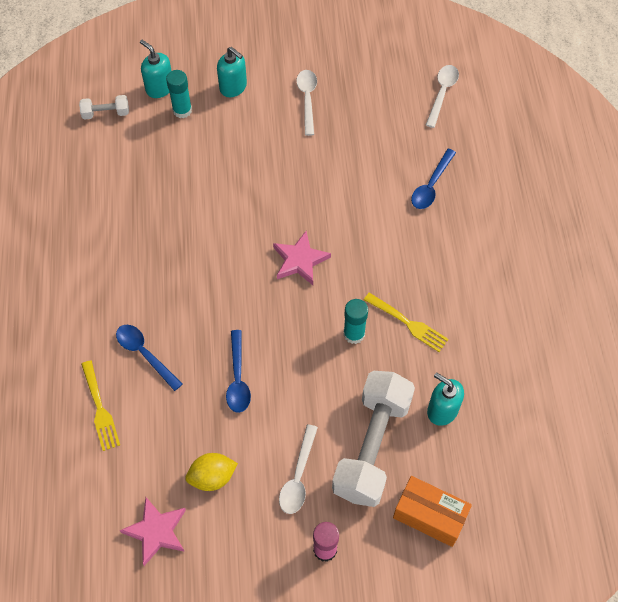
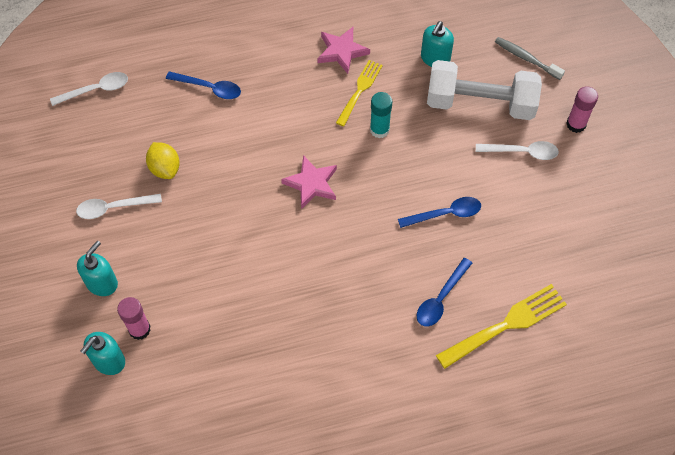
camera: 100 degrees left, 0 degrees up
white dumbbell [79,95,129,120] -> none
yellow fork [81,360,120,451] -> yellow fork [436,284,567,369], size x1.52
pink star [119,497,186,566] -> pink star moved to [317,27,370,74]
turquoise glue stick [166,70,192,118] -> pink glue stick [117,297,151,340]
yellow lemon [185,453,238,491] -> yellow lemon moved to [146,142,180,179]
orange box [393,476,472,547] -> grey toothbrush [495,37,565,80]
white spoon [426,65,459,128] -> white spoon turned 150 degrees clockwise [50,72,128,106]

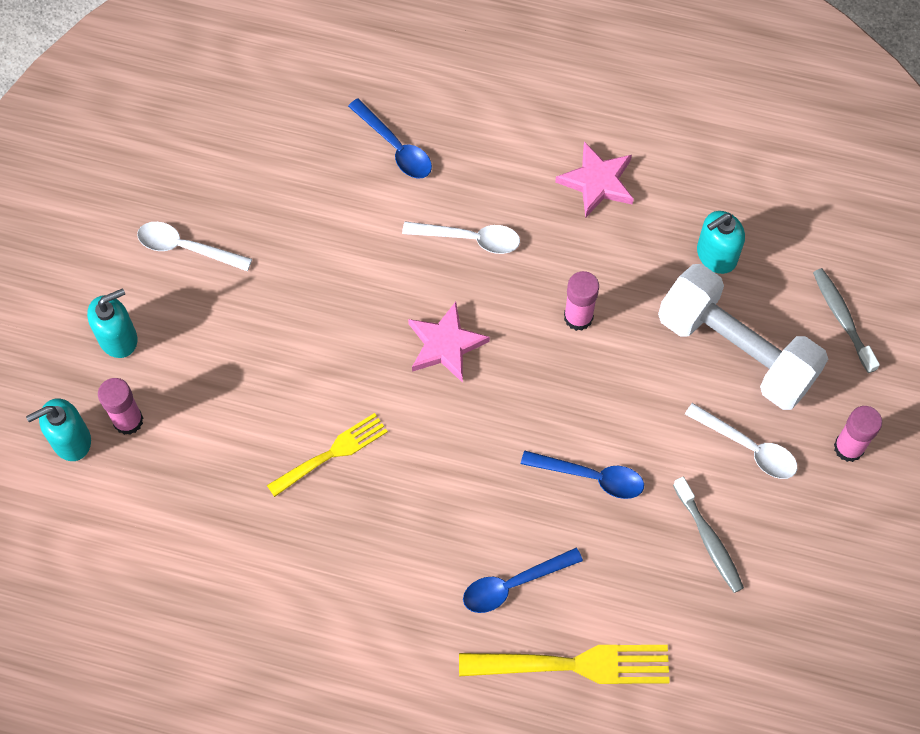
camera: 30 degrees right, 5 degrees up
white spoon [50,72,128,106] -> white spoon moved to [402,221,520,254]
yellow lemon [146,142,180,179] -> none
yellow fork [336,60,383,127] -> yellow fork moved to [267,413,388,497]
turquoise glue stick [370,92,392,138] -> pink glue stick [564,271,599,331]
none -> grey toothbrush [673,477,744,593]

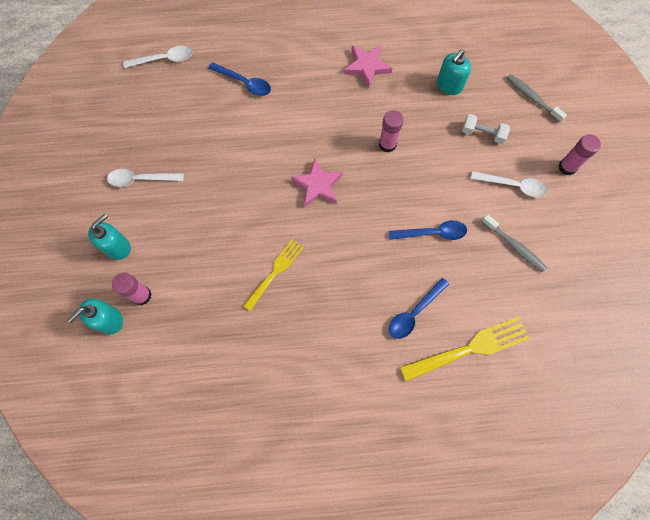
camera: 20 degrees left, 5 degrees up
white spoon [402,221,520,254] -> white spoon moved to [123,46,192,68]
white dumbbell [658,264,828,410] -> white dumbbell [462,114,510,144], size x0.44

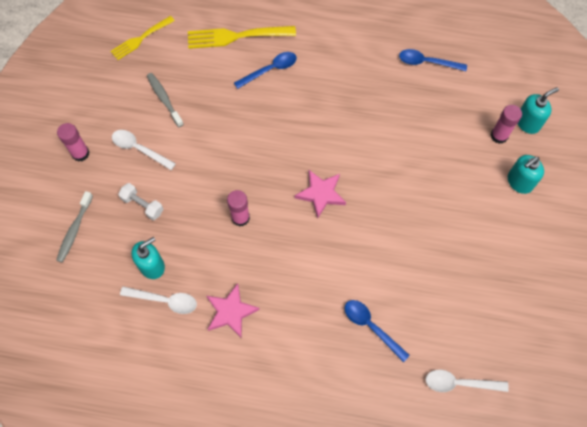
camera: 165 degrees left, 5 degrees down
white spoon [107,169,184,187] -> white spoon moved to [120,286,197,314]
yellow fork [243,239,304,311] -> yellow fork moved to [111,16,175,60]
blue spoon [389,220,467,240] -> blue spoon moved to [399,49,467,71]
grey toothbrush [506,74,567,123] -> grey toothbrush turned 45 degrees clockwise [56,191,93,263]

